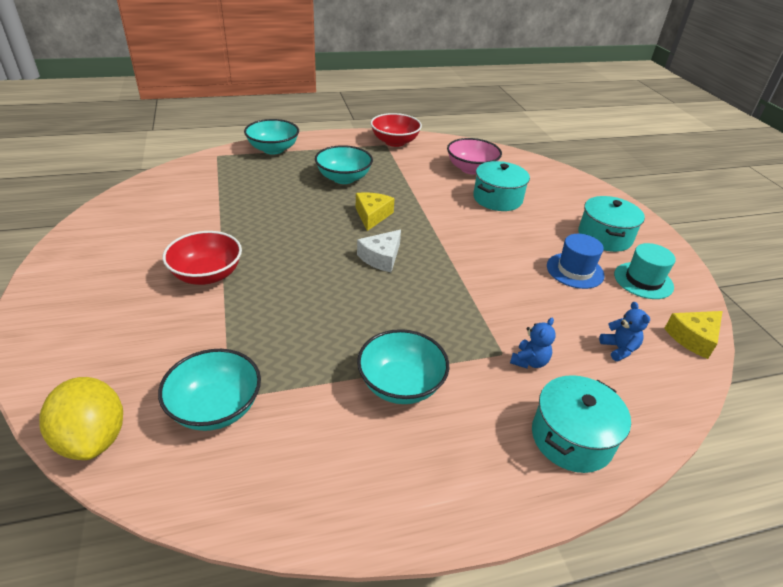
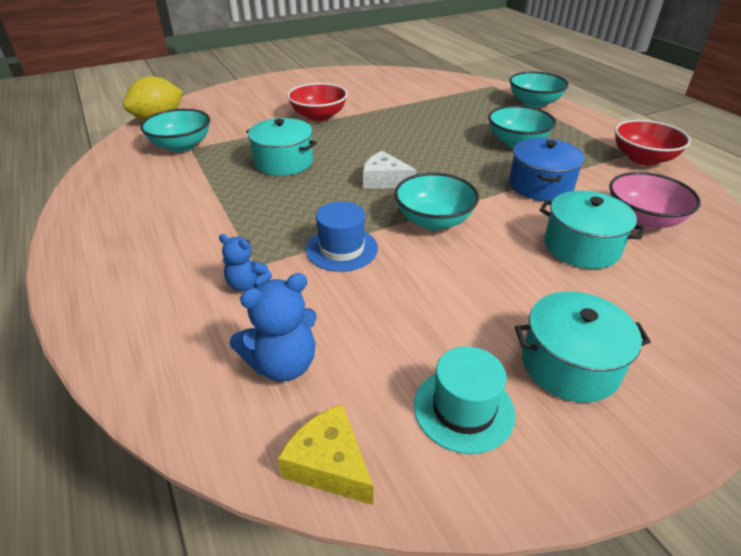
camera: 80 degrees right, 0 degrees up
yellow cheese [356,192,395,231] -> none
turquoise bowl [357,329,449,404] -> turquoise bowl moved to [394,173,479,230]
turquoise pot [532,375,631,473] -> turquoise pot moved to [246,118,317,176]
blue hat [547,234,605,289] -> blue hat moved to [306,201,378,272]
blue teddy bear [599,302,650,361] -> blue teddy bear [229,273,317,382], size x1.59
none -> blue pot [509,138,585,201]

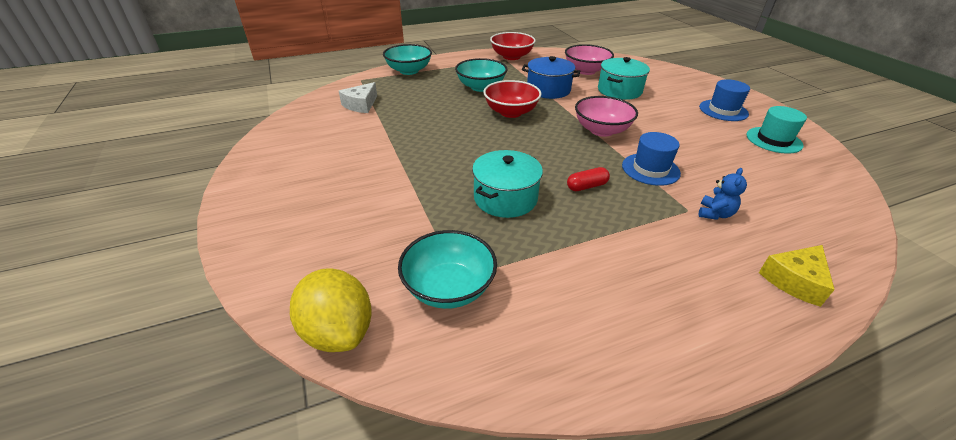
camera: 85 degrees left, 0 degrees up
blue teddy bear [229,273,317,382] -> none
yellow cheese [278,404,373,505] -> yellow cheese moved to [759,245,835,307]
red bowl [287,83,348,121] -> red bowl moved to [483,80,542,118]
white cheese [363,151,416,189] -> white cheese moved to [339,82,377,113]
turquoise bowl [394,173,479,230] -> pink bowl [575,96,638,137]
turquoise pot [515,291,651,403] -> blue hat [699,79,750,121]
none -> red capsule [567,167,610,191]

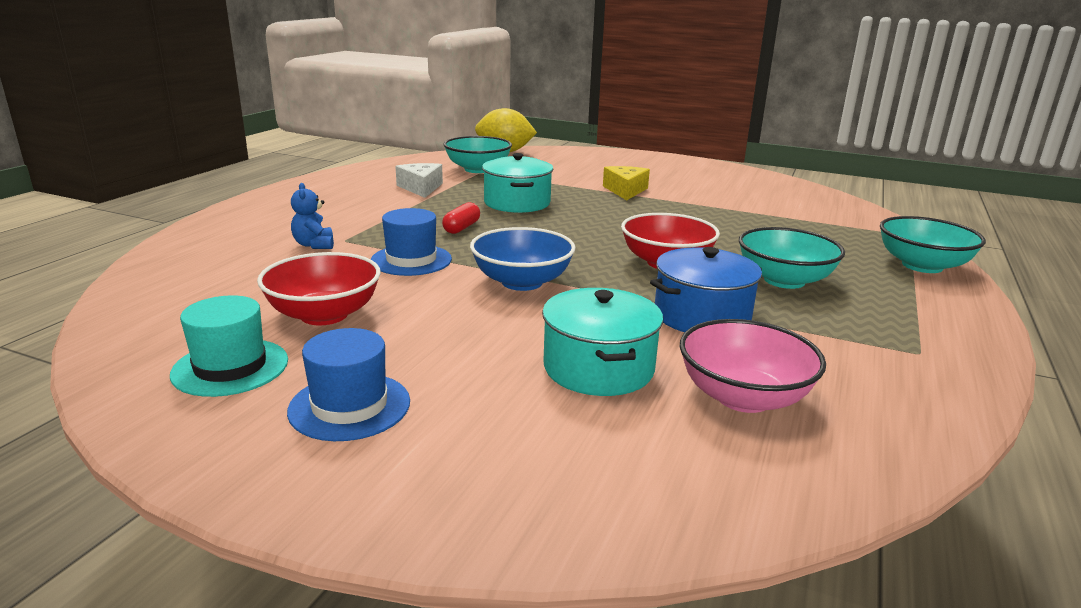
camera: 135 degrees right, 15 degrees down
white cheese [339,82,377,113] -> white cheese moved to [395,163,443,198]
red bowl [490,32,536,60] -> red bowl moved to [257,252,381,325]
pink bowl [575,96,638,137] -> blue bowl [470,227,575,291]
yellow cheese [759,245,835,307] -> yellow cheese moved to [603,166,650,200]

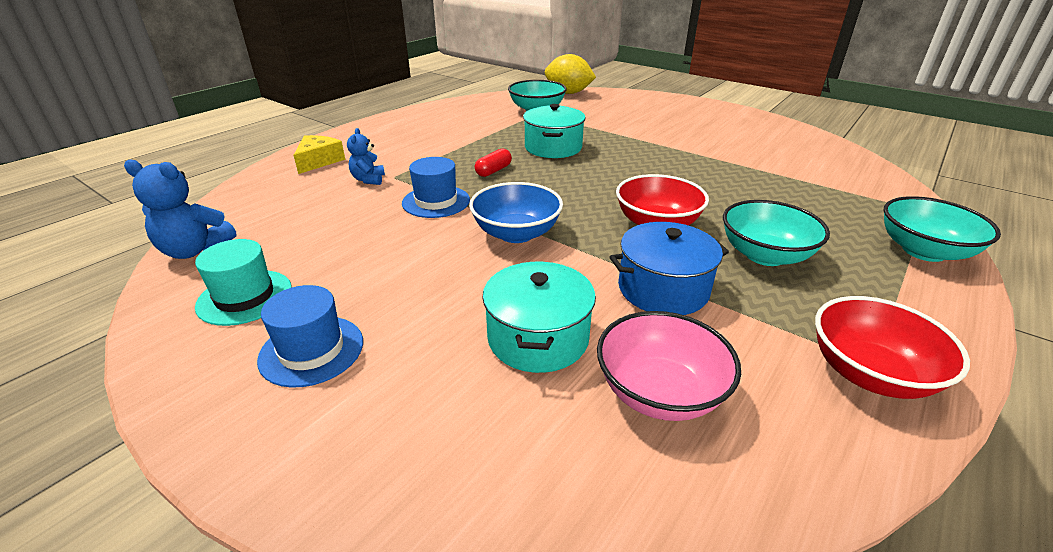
camera: 15 degrees right, 10 degrees up
red bowl [257,252,381,325] -> red bowl moved to [815,296,970,399]
white cheese [395,163,443,198] -> none
yellow cheese [603,166,650,200] -> yellow cheese moved to [293,135,345,174]
none -> blue teddy bear [124,159,237,259]

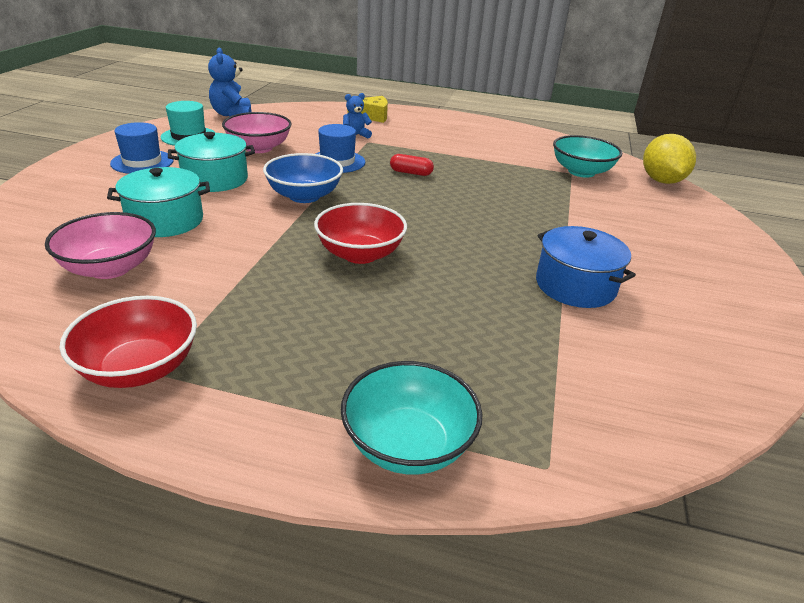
camera: 65 degrees right, 0 degrees up
turquoise pot [523,104,586,158] -> turquoise pot moved to [168,132,255,192]
blue pot [610,222,729,315] -> blue pot moved to [536,226,636,308]
turquoise bowl [723,200,830,266] -> none
none -> pink bowl [222,112,291,153]

